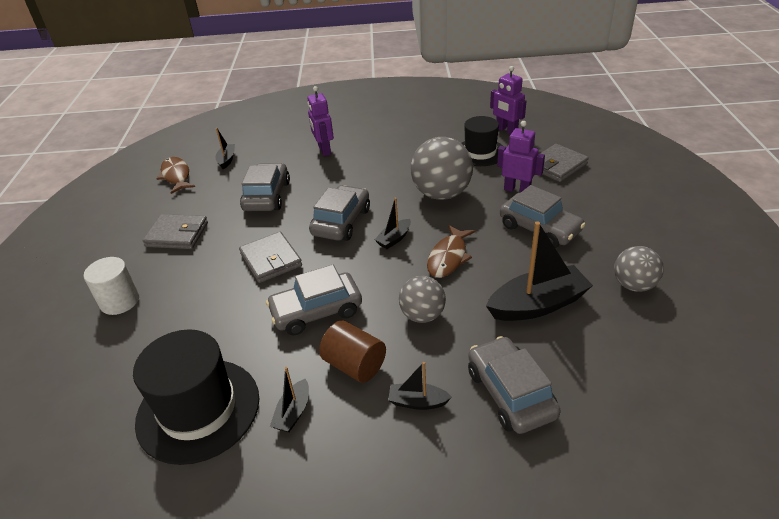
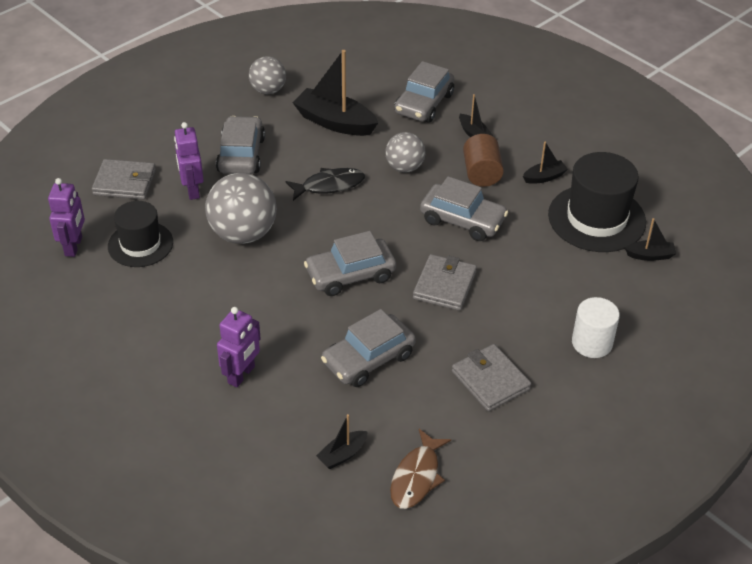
camera: 135 degrees left, 5 degrees up
black boat [374,198,411,249] -> black boat moved to [625,218,676,261]
brown fish [427,225,475,278] -> black fish [285,168,365,201]

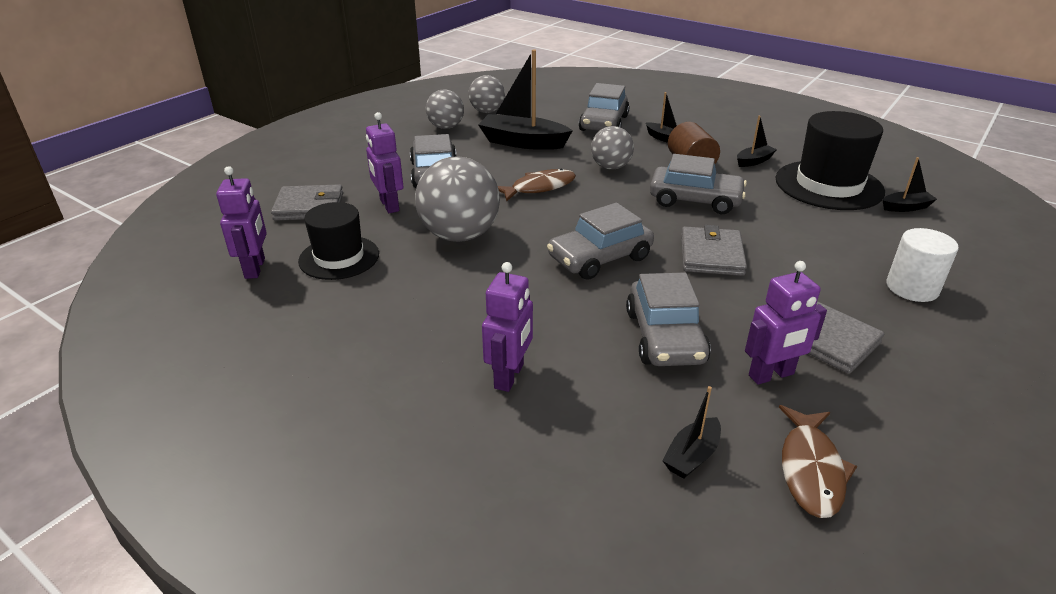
camera: 10 degrees left, 10 degrees down
black fish [285,168,365,201] -> brown fish [498,168,576,202]
grey car [321,309,416,387] -> grey car turned 45 degrees counterclockwise [626,272,711,366]
none -> grey ball [468,75,505,113]
none -> purple robot [745,261,827,385]

